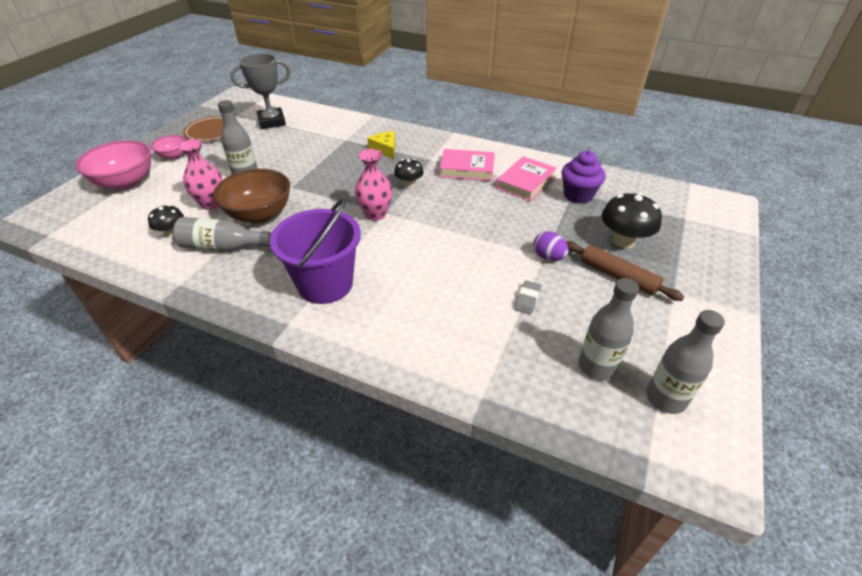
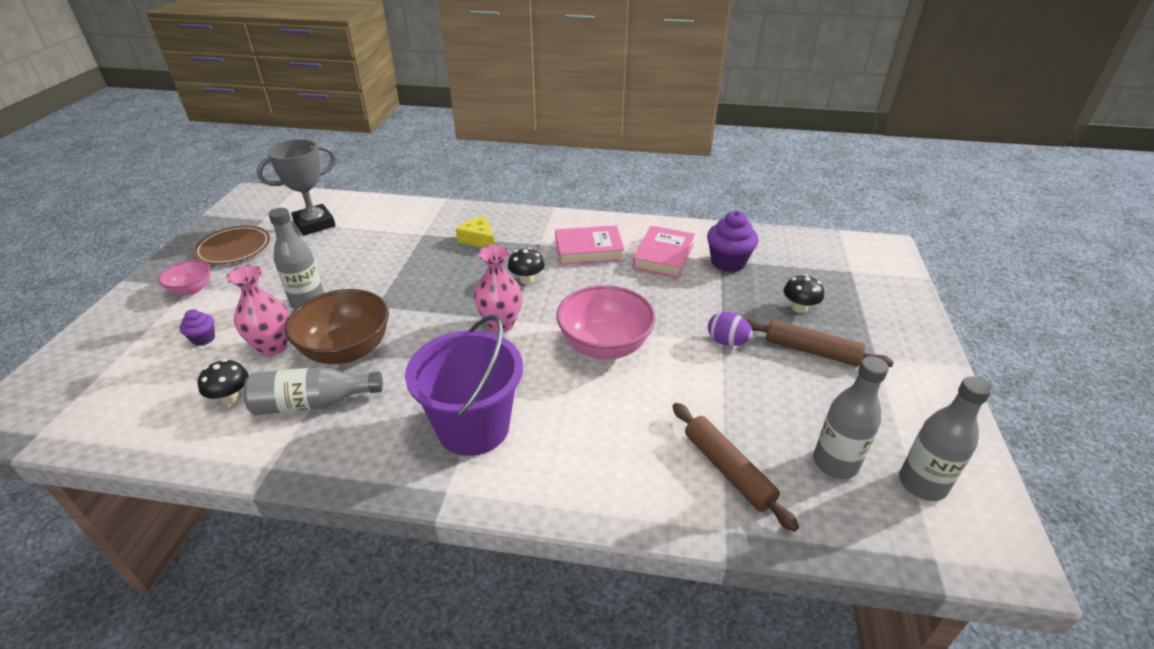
camera: 15 degrees left, 5 degrees down
pink bowl [75,140,151,190] -> pink bowl moved to [557,285,656,359]
grey eraser [514,280,541,315] -> none
black mushroom [602,193,662,248] -> black mushroom [783,274,824,313], size x0.60
none -> purple cupcake [179,309,215,346]
none -> brown rolling pin [673,403,799,532]

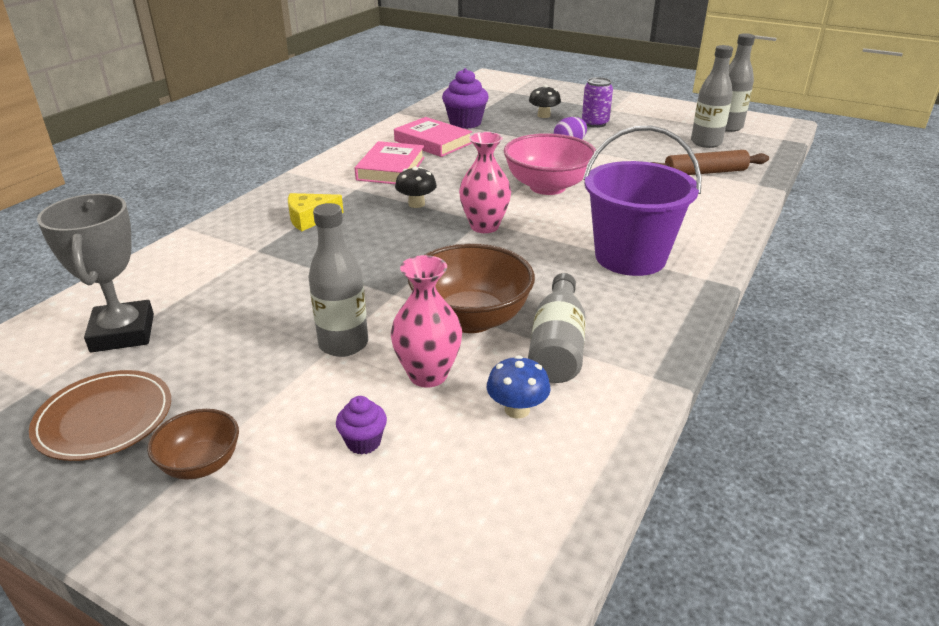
camera: 70 degrees left, 5 degrees down
pink bowl [158,260,211,295] -> brown bowl [147,409,239,480]
black mushroom [197,359,249,404] -> blue mushroom [487,355,550,419]
brown rolling pin [745,319,894,367] -> purple can [582,77,613,128]

